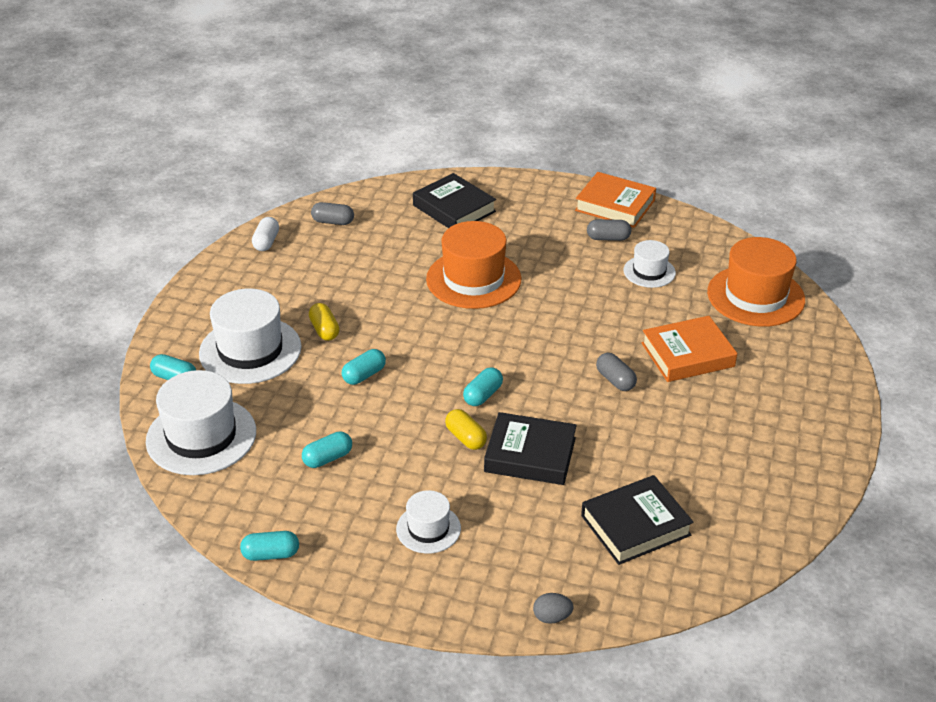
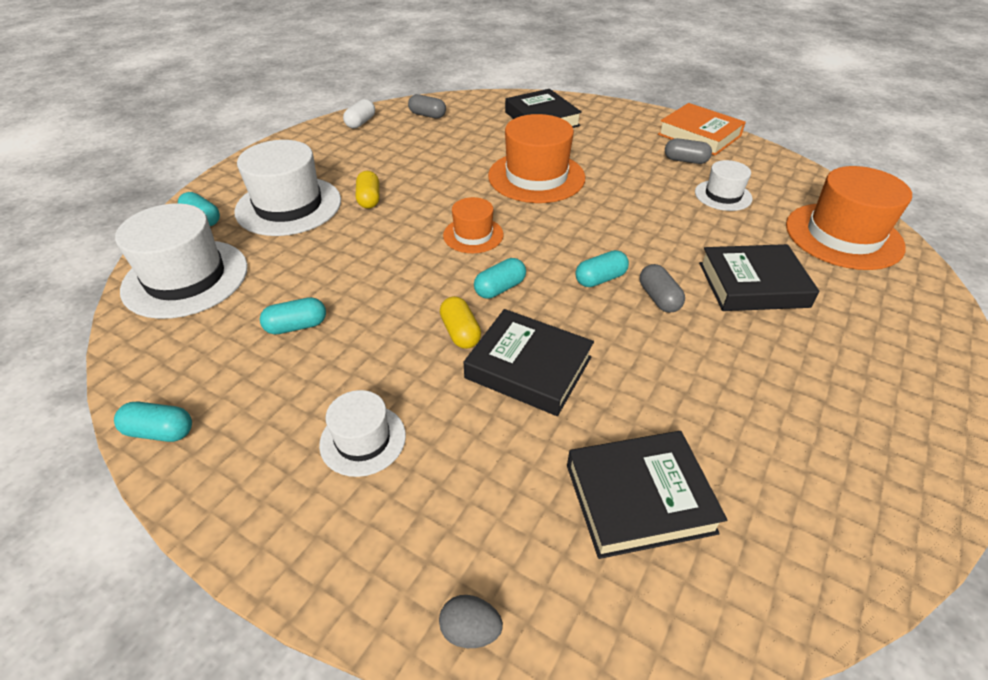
camera: 15 degrees right, 5 degrees up
turquoise capsule [342,349,386,385] -> turquoise capsule moved to [575,250,629,287]
orange book [642,316,737,382] -> black book [699,244,820,311]
none -> orange hat [443,197,504,253]

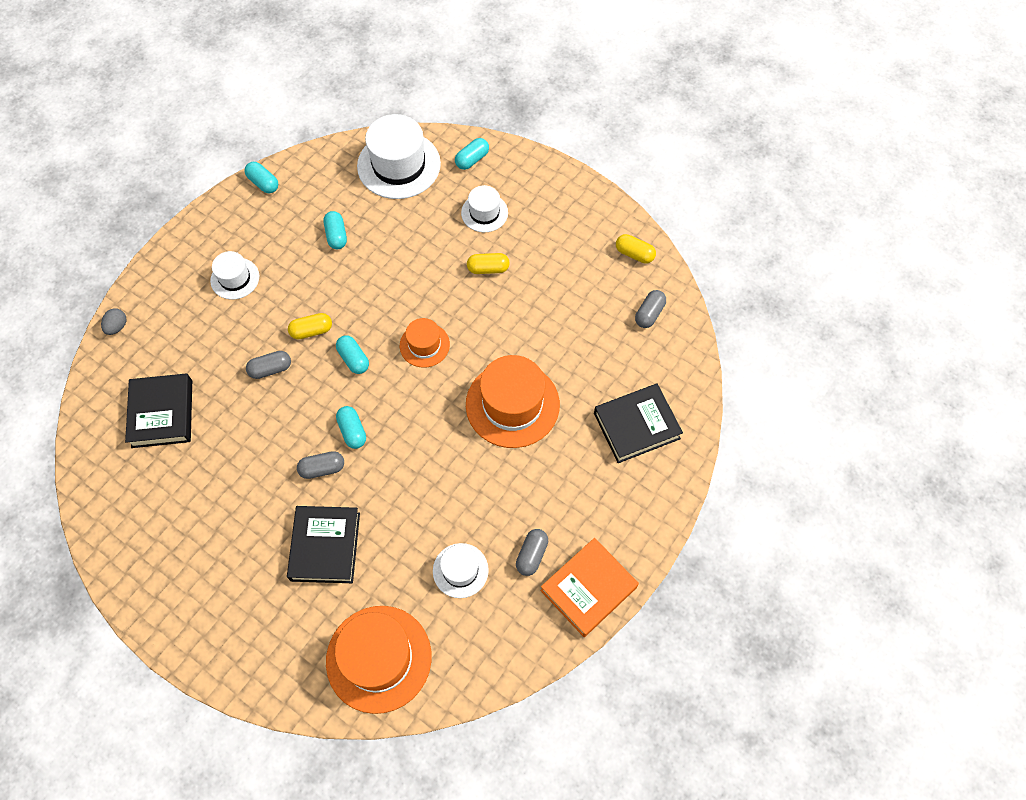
camera: 95 degrees right, 20 degrees up
turquoise capsule [114,402,192,442] -> turquoise capsule turned 60 degrees counterclockwise [245,162,278,193]
white hat [234,140,341,236] -> white hat [461,185,508,232], size x0.55
white capsule [343,99,375,129] -> yellow capsule [616,234,656,264]
black book [464,309,594,416] -> grey capsule [246,351,291,379]

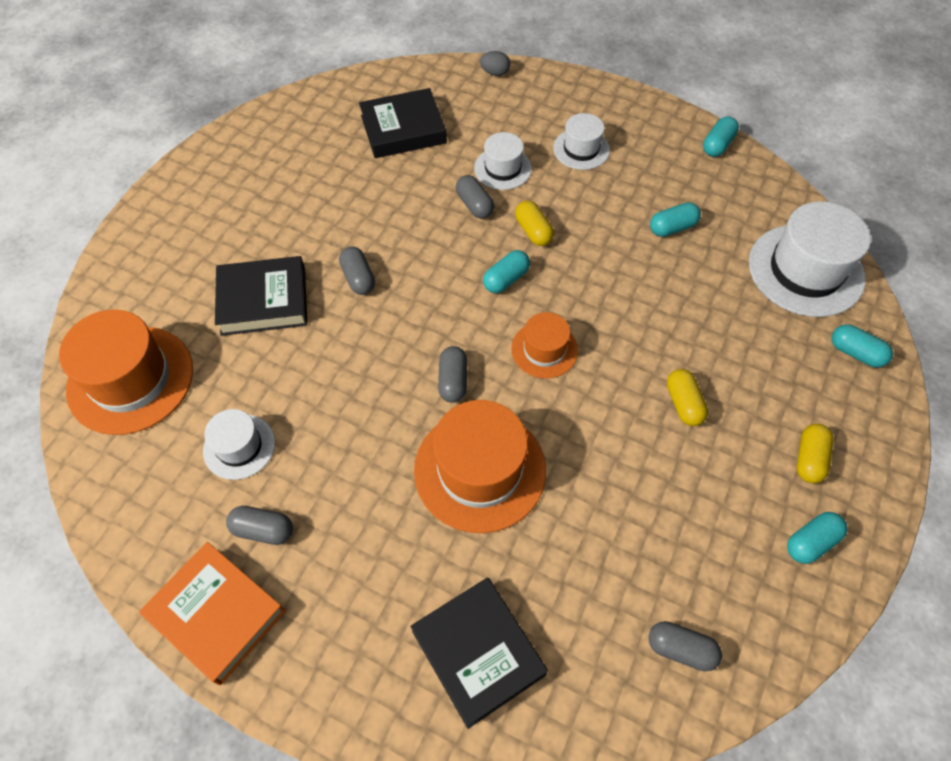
camera: 80 degrees right, 5 degrees down
turquoise capsule [336,406,366,449] -> turquoise capsule moved to [787,512,848,564]
white hat [461,185,508,232] -> white hat moved to [474,132,532,190]
yellow capsule [616,234,656,264] -> yellow capsule moved to [797,424,833,484]
none -> grey capsule [438,346,467,403]

